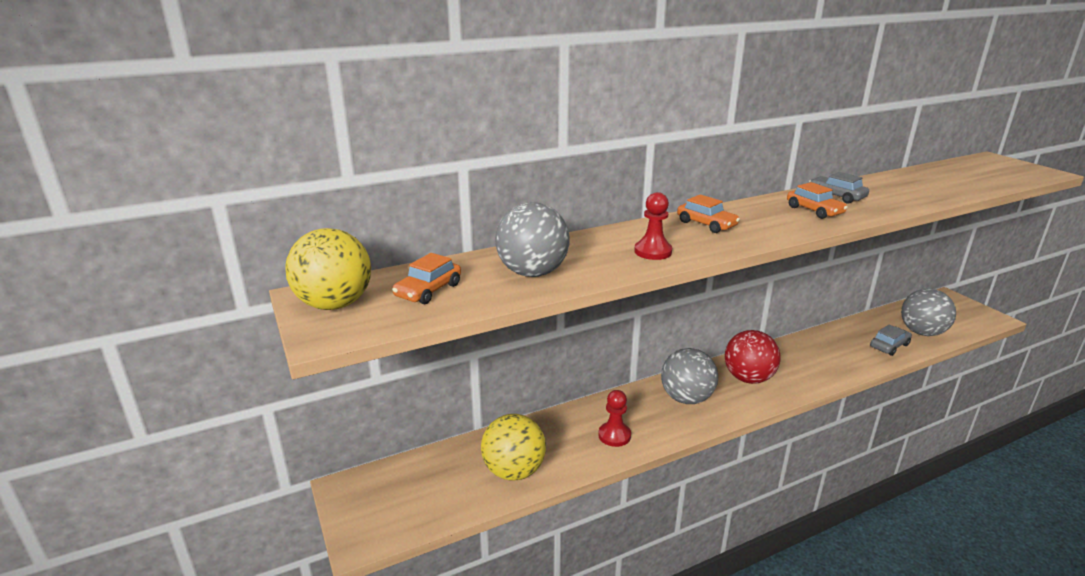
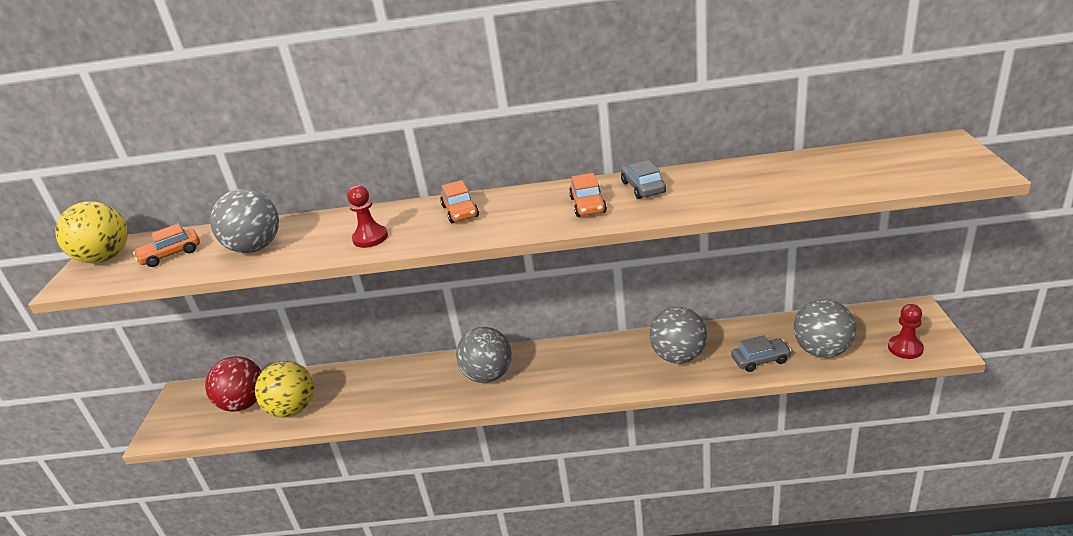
camera: 30 degrees right, 5 degrees up
red pawn [598,390,631,447] -> red pawn moved to [888,304,924,359]
red ball [725,330,781,384] -> red ball moved to [205,356,262,412]
none -> grey ball [649,307,707,364]

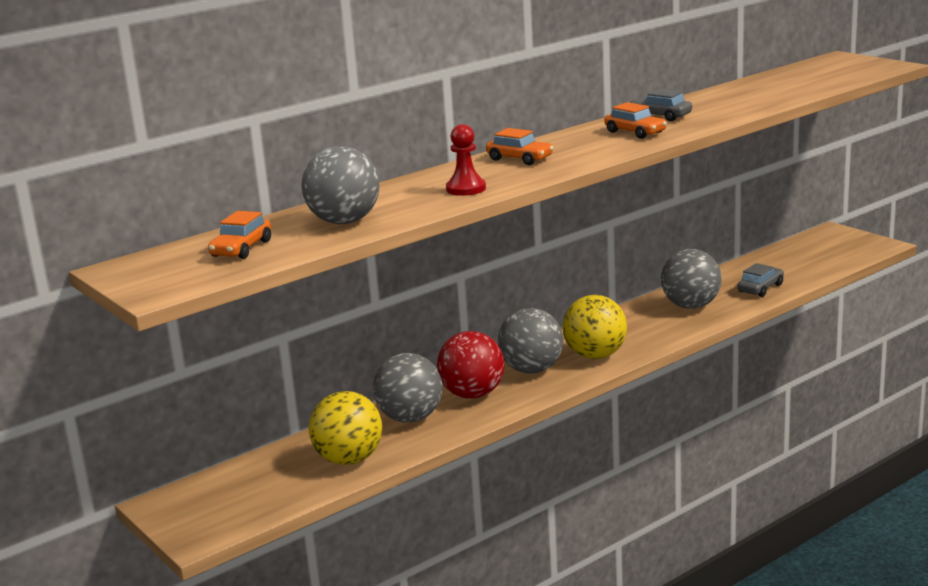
camera: 40 degrees left, 10 degrees down
yellow ball [55,201,128,264] -> yellow ball moved to [563,295,627,359]
red ball [205,356,262,412] -> red ball moved to [437,331,504,399]
grey ball [793,299,856,358] -> grey ball moved to [373,353,442,423]
red pawn [888,304,924,359] -> none

